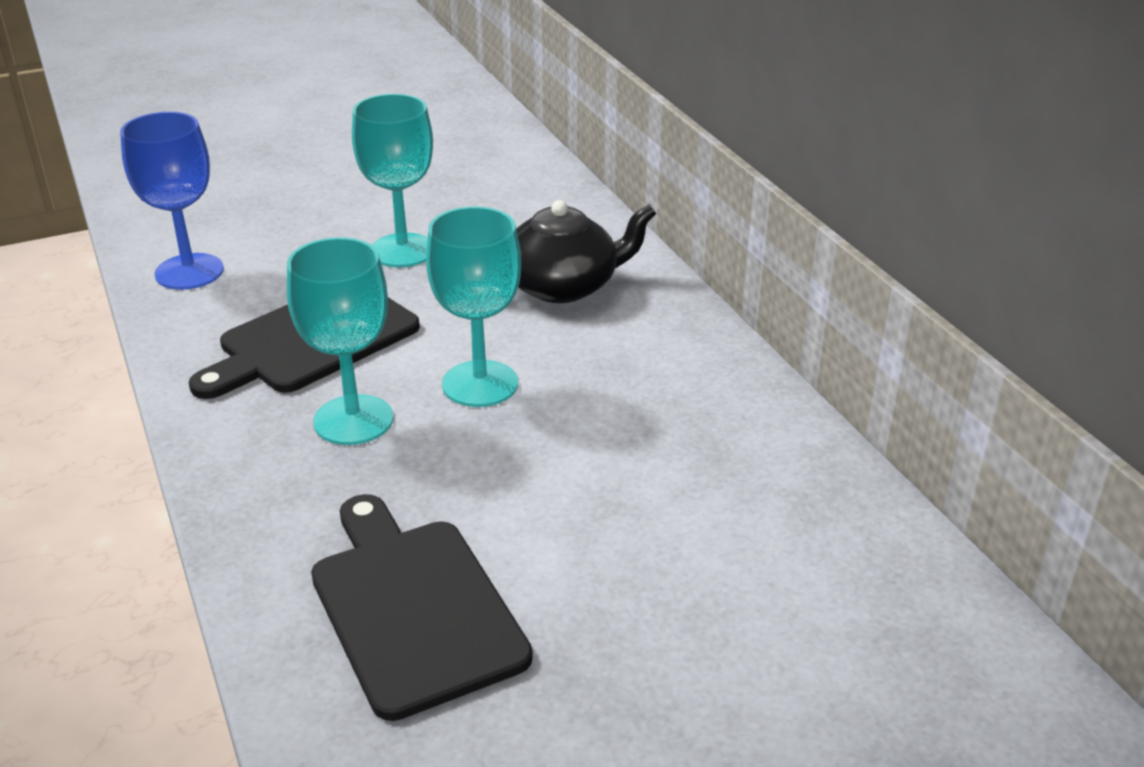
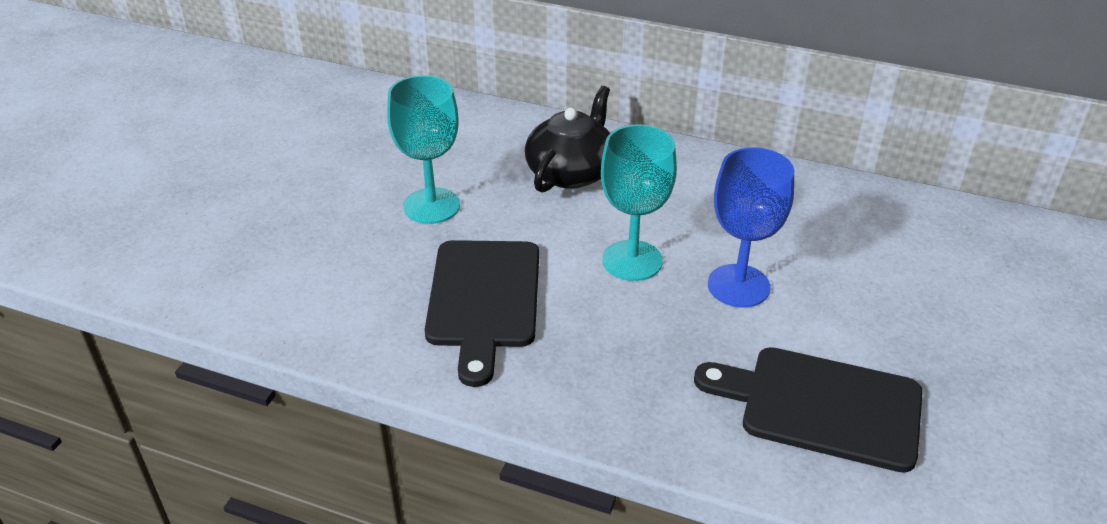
camera: 45 degrees left, 5 degrees up
blue goblet [120,112,224,290] -> blue goblet moved to [708,147,794,307]
turquoise goblet [287,237,393,445] -> none

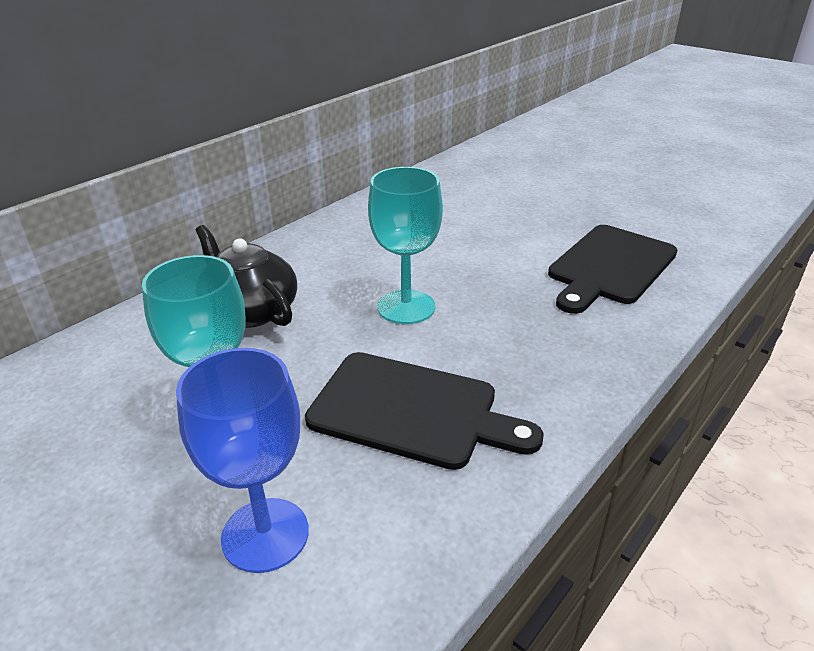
camera: 70 degrees left, 5 degrees down
blue goblet [708,147,794,307] -> blue goblet moved to [176,348,309,573]

